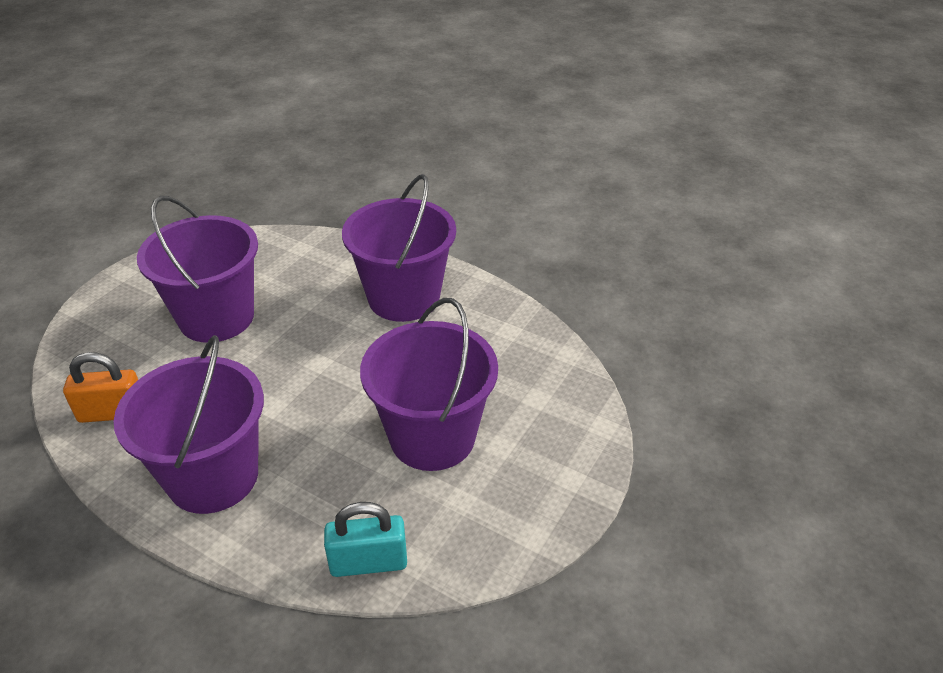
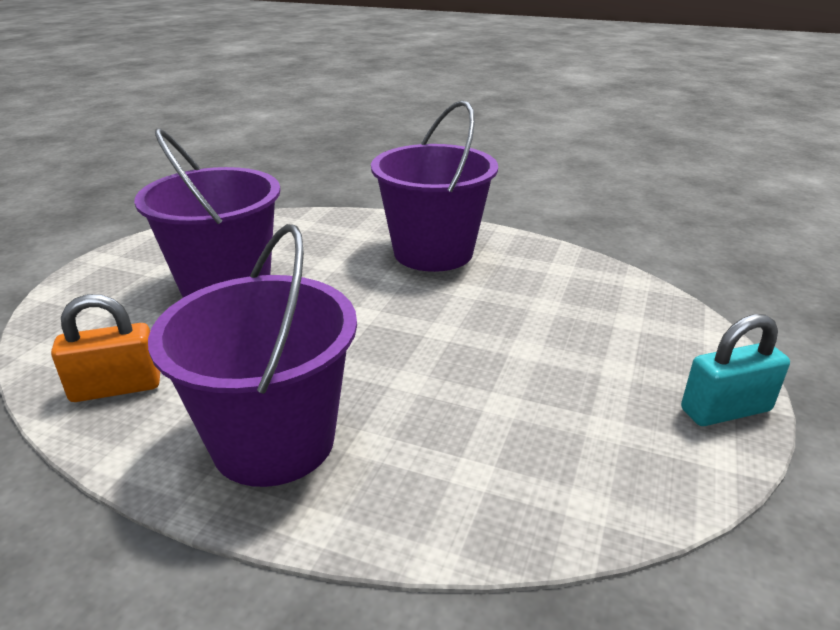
camera: 10 degrees left, 10 degrees down
turquoise padlock [324,502,407,577] -> turquoise padlock moved to [681,314,790,426]
purple bucket [360,298,498,471] -> none

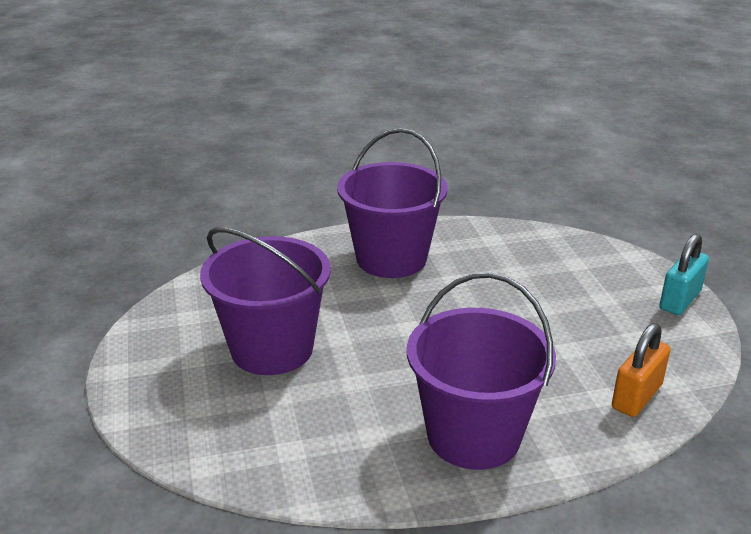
camera: 35 degrees left, 0 degrees up
orange padlock [51,294,160,402] -> orange padlock moved to [612,323,670,417]

